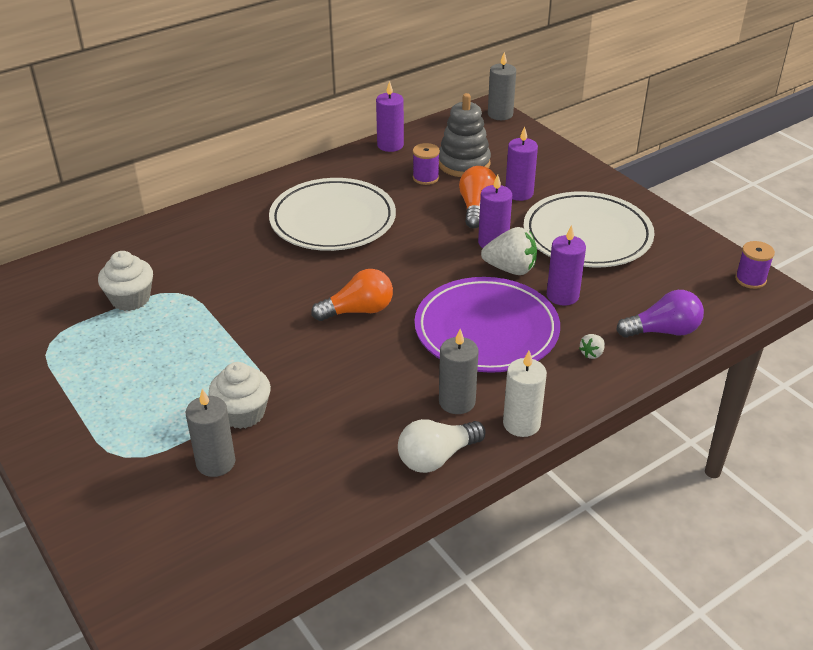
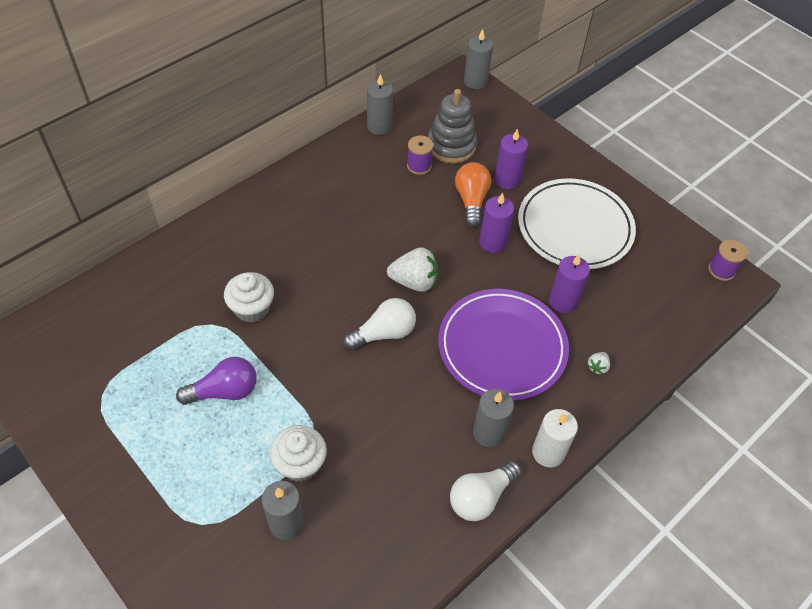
camera: 10 degrees left, 15 degrees up
white cupcake [98,251,153,311] -> white cupcake moved to [224,272,274,323]
white plate [269,178,396,251] -> none
orange light bulb [311,269,393,321] -> white light bulb [343,298,416,350]
purple candle [376,81,404,152] -> grey candle [367,74,393,135]
white strawberry [481,227,537,275] -> white strawberry moved to [387,247,438,292]
purple light bulb [616,290,704,338] -> purple light bulb moved to [176,357,257,405]

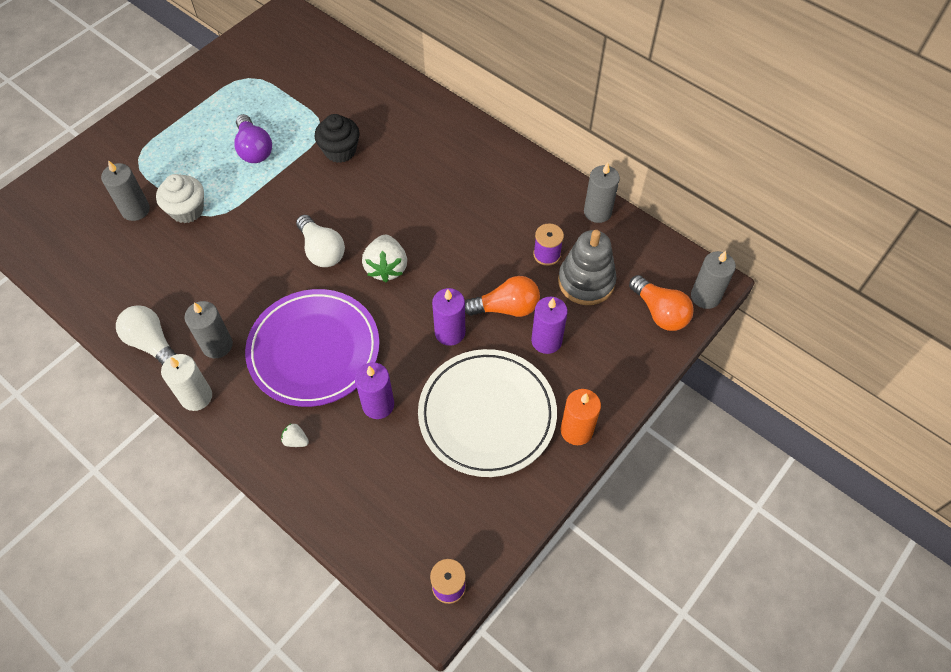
camera: 85 degrees right, 5 degrees up
white cupcake [224,272,274,323] -> black cupcake [315,114,360,163]
none -> orange candle [561,389,601,445]
none -> orange light bulb [629,275,694,331]

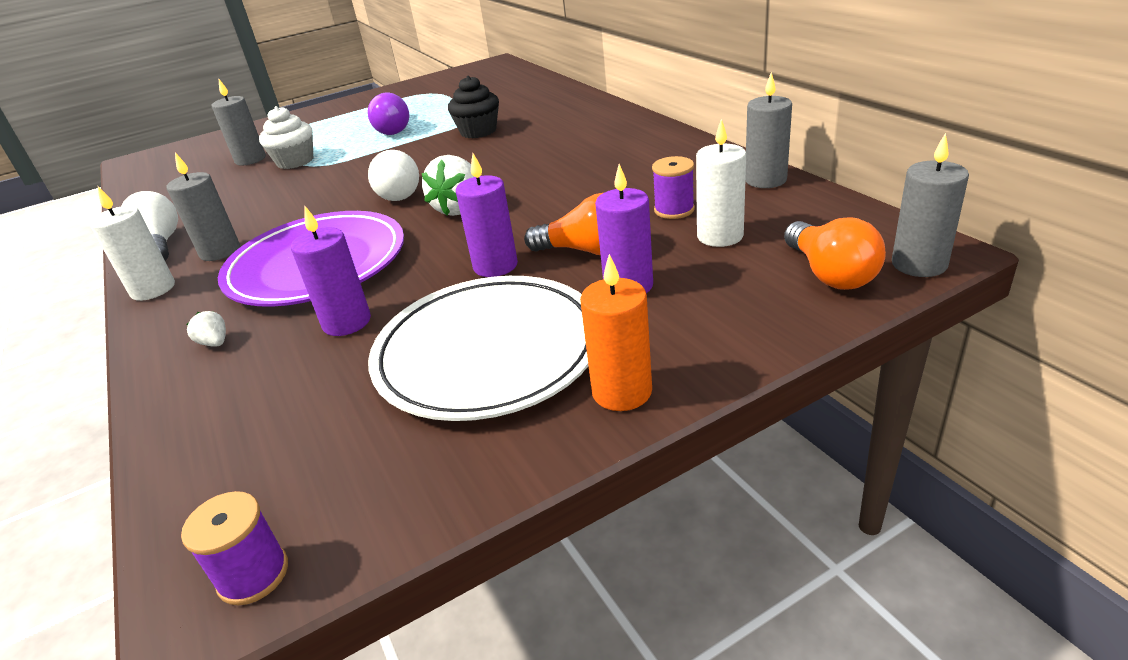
camera: 25 degrees right, 25 degrees down
grey stacking toy [558,230,617,305] -> white candle [696,119,746,247]

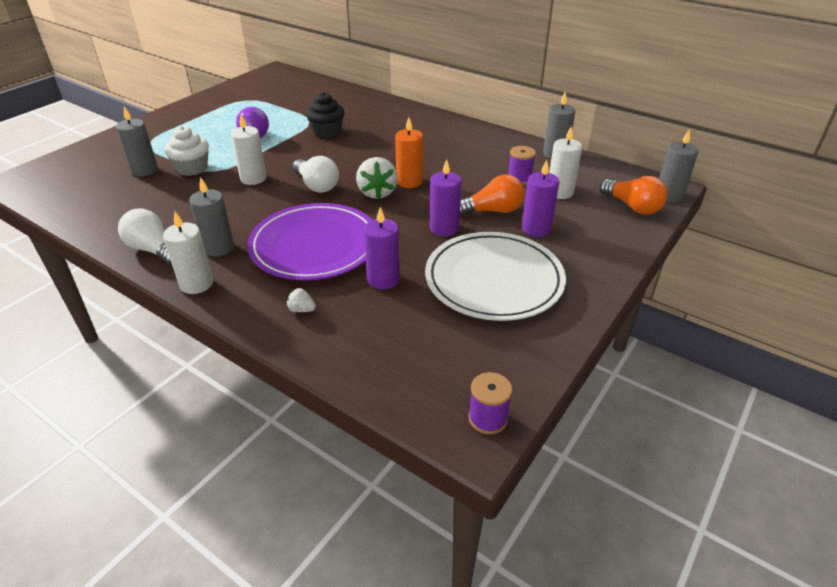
camera: 30 degrees left, 5 degrees up
orange candle [580,254,652,411] -> orange candle moved to [395,117,423,188]
none -> white candle [231,115,267,185]

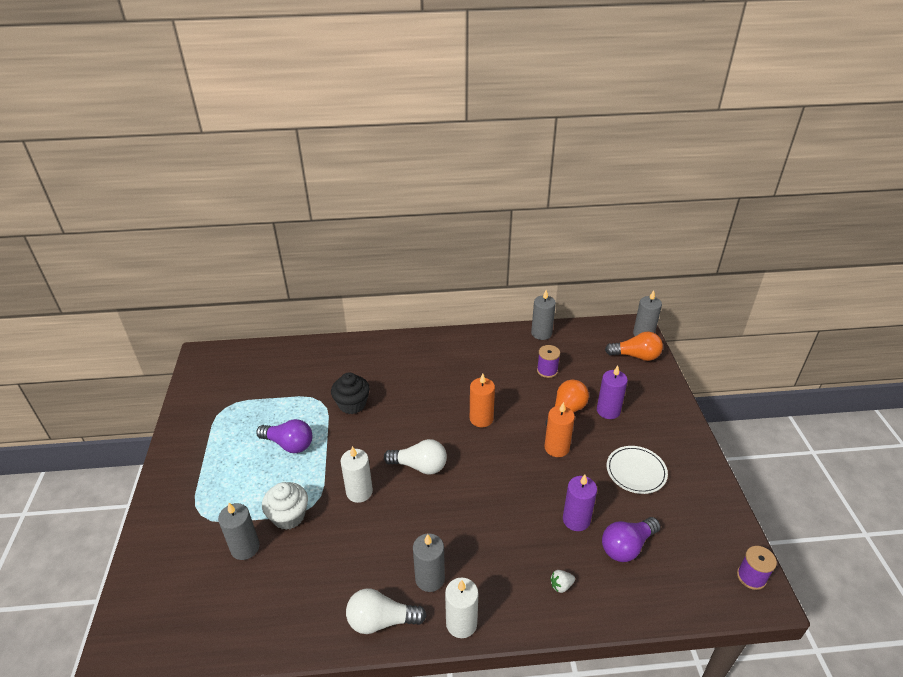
camera: 40 degrees left, 0 degrees up
purple plate [247,203,372,281] -> none
white strawberry [356,157,398,199] -> none
white plate [425,232,566,321] -> white plate [607,446,668,494], size x0.54
purple candle [430,159,461,236] -> orange candle [544,402,575,457]
white candle [549,126,582,199] -> none
none -> purple light bulb [602,517,660,562]

